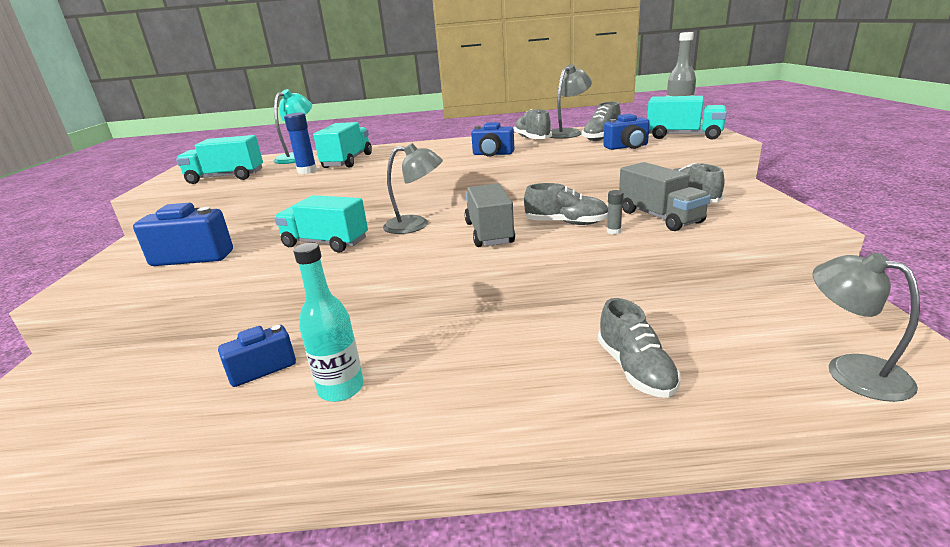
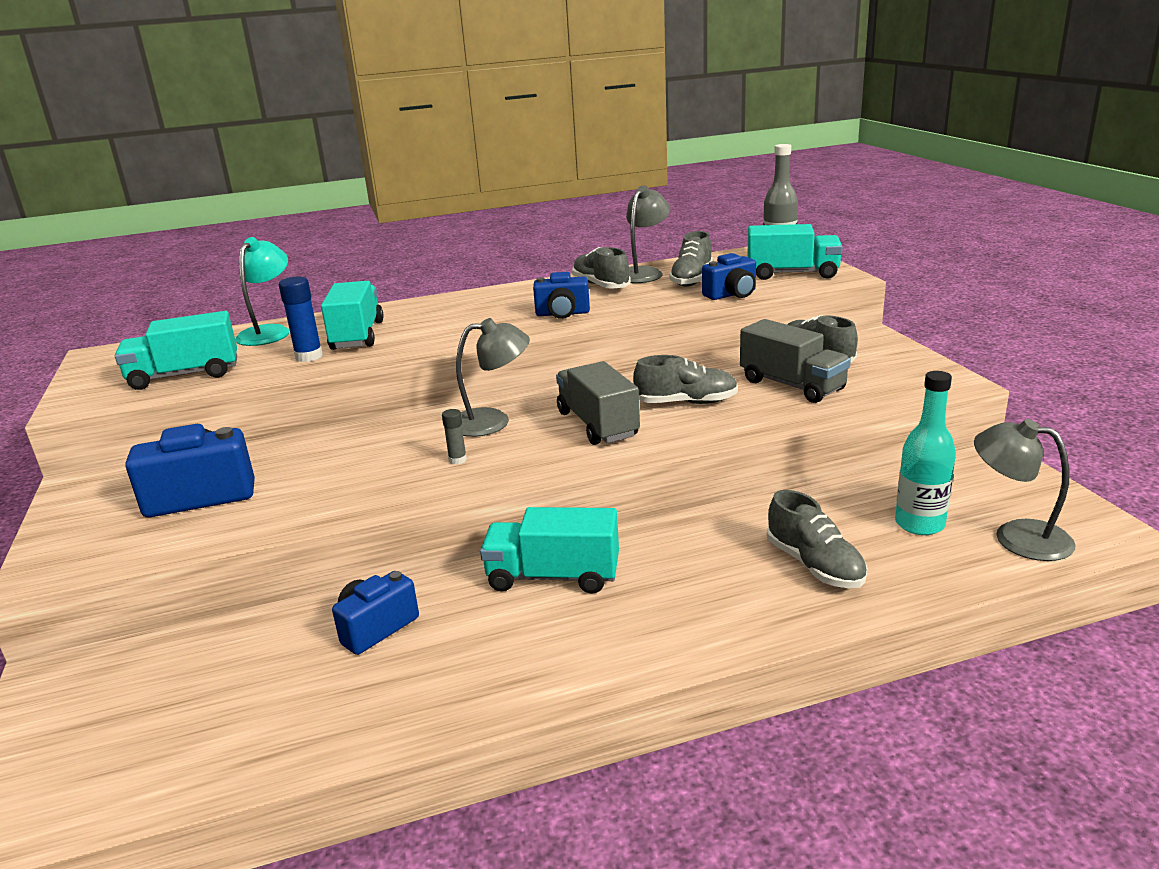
camera: 15 degrees left, 0 degrees up
turquoise truck [274,195,368,253] -> turquoise truck moved to [480,507,619,594]
turquoise bottle [293,243,364,402] -> turquoise bottle moved to [895,371,956,535]
grey glue stick [607,190,624,234] -> grey glue stick moved to [442,409,467,465]

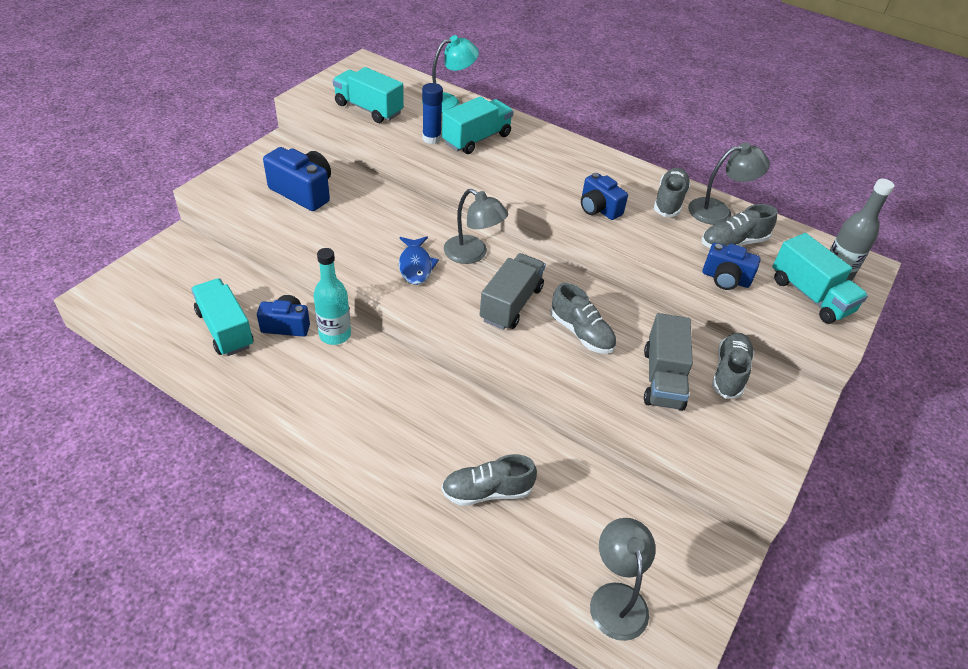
camera: 45 degrees right, 20 degrees up
grey glue stick [442,409,467,465] -> blue fish [399,237,439,285]
turquoise truck [480,507,619,594] -> turquoise truck moved to [191,278,254,356]
grey shoe [767,490,867,588] -> grey shoe turned 60 degrees clockwise [441,454,537,506]
turquoise bottle [895,371,956,535] -> turquoise bottle moved to [313,248,351,345]

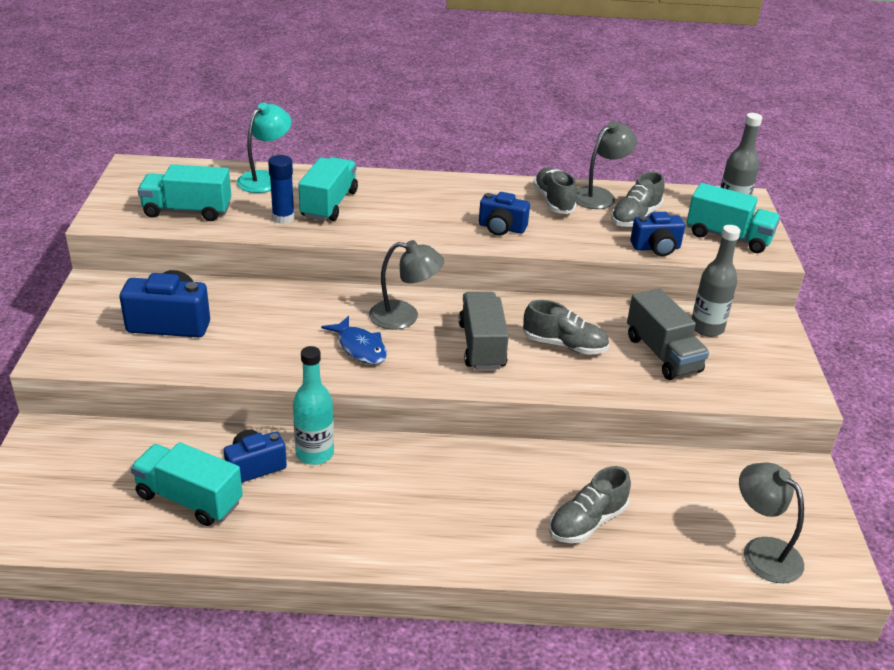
camera: 30 degrees left, 10 degrees down
grey shoe [712,333,754,399] -> grey bottle [692,225,740,337]

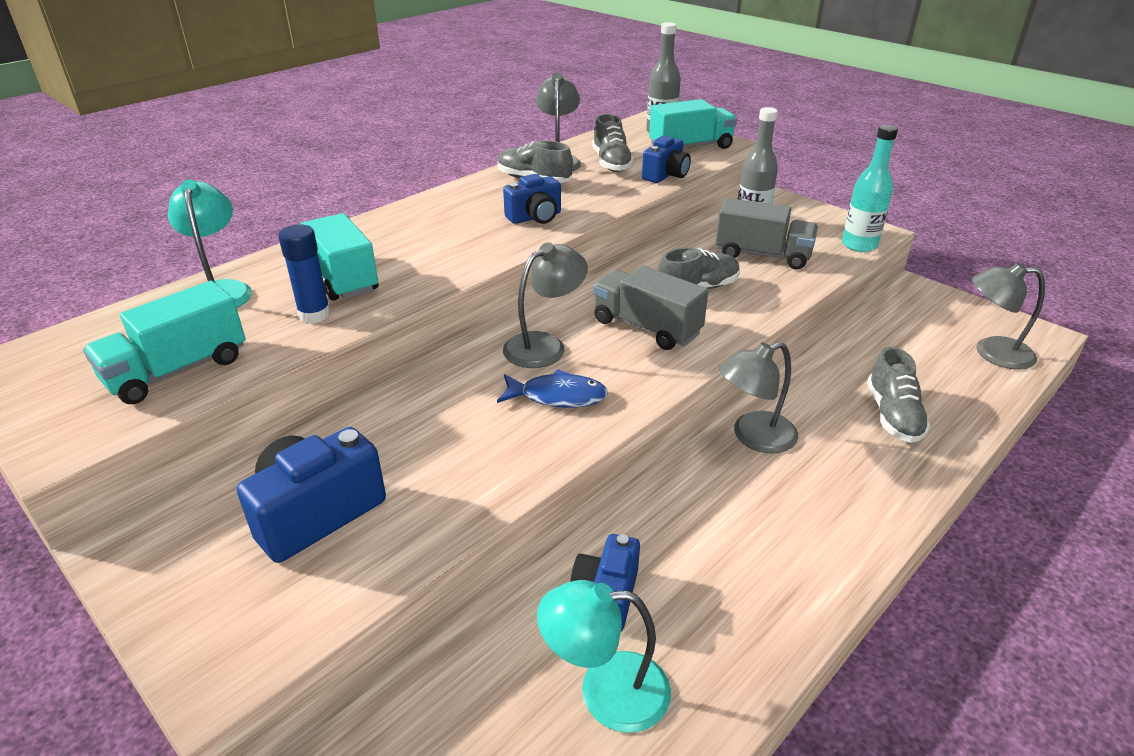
camera: 45 degrees left, 0 degrees up
turquoise truck [130,442,243,526] -> turquoise lamp [537,580,671,733]
turquoise bottle [293,346,334,465] -> turquoise bottle moved to [842,125,898,252]
none -> grey lamp [719,342,798,454]

